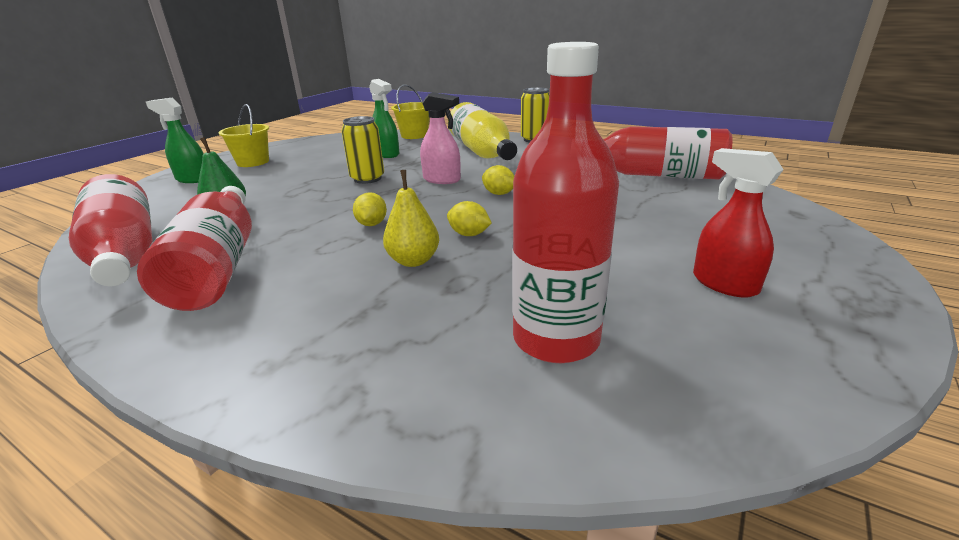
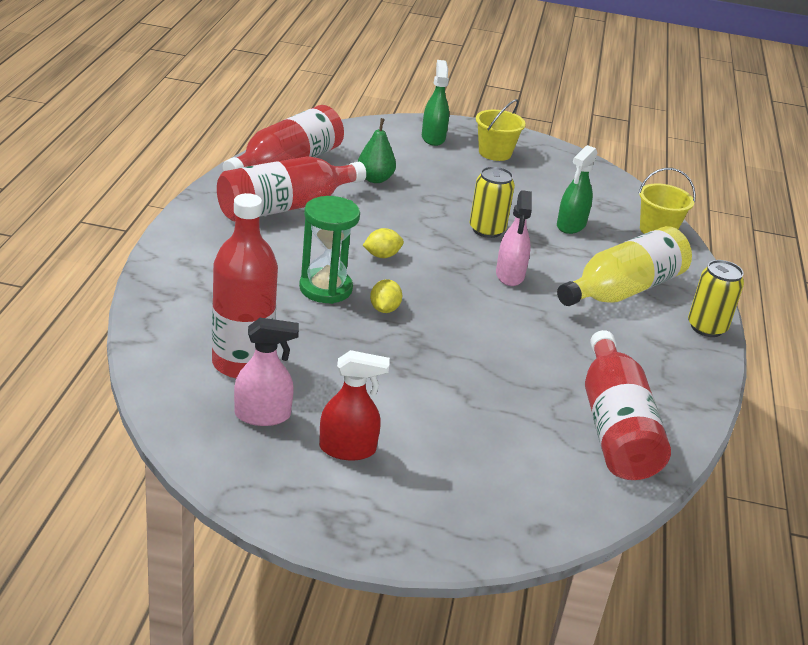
camera: 65 degrees right, 5 degrees up
yellow pear [383,170,439,267] -> green hourglass [299,196,360,304]
yellow lemon [482,165,514,195] -> none
red spray bottle [693,148,784,298] -> red spray bottle turned 60 degrees clockwise [319,350,390,461]
none -> pink spray bottle [234,318,299,426]

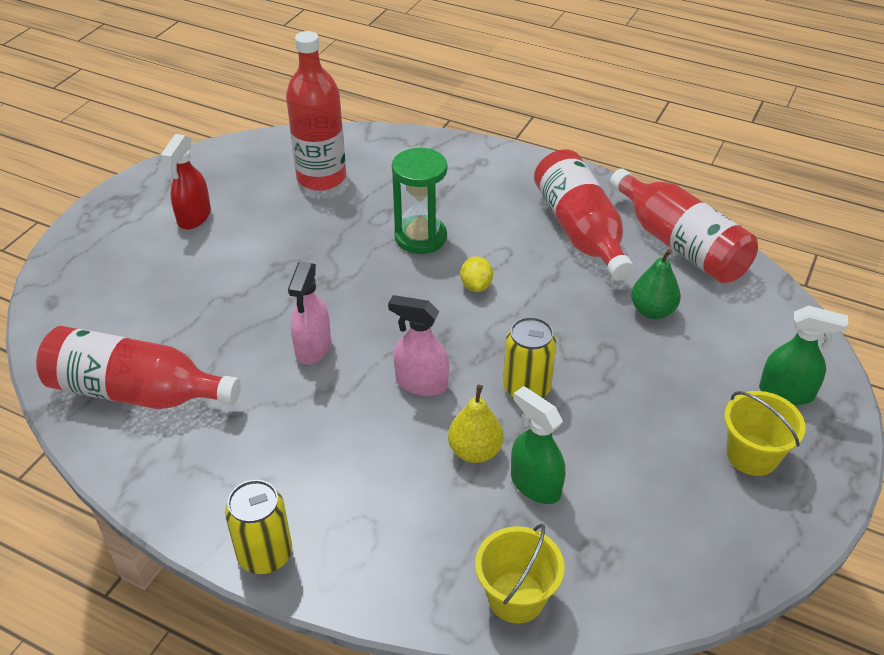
camera: 110 degrees right, 10 degrees up
pink spray bottle [234,318,299,426] -> pink spray bottle moved to [288,262,331,365]
yellow lemon [370,279,402,313] -> none
yellow bottle [557,226,692,306] -> none
none -> yellow pear [448,385,504,463]

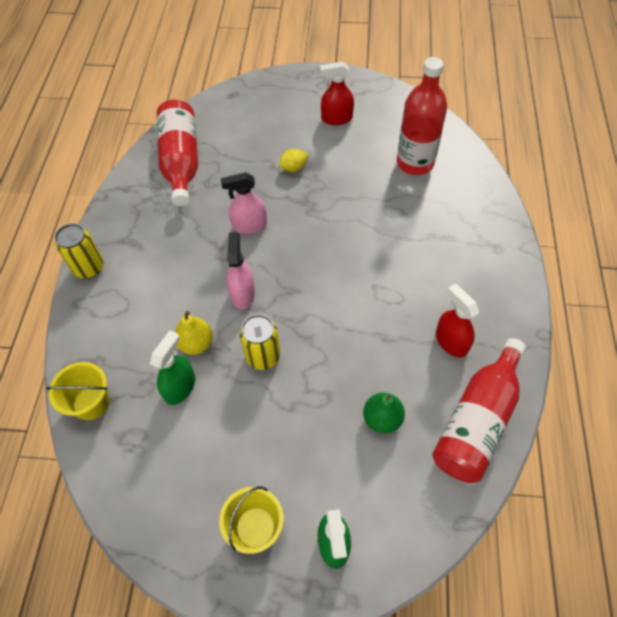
camera: 70 degrees right, 15 degrees up
green hourglass [392,148,447,254] -> none
yellow lemon [460,256,493,292] -> yellow lemon moved to [279,149,308,172]
red bottle [534,149,634,281] -> red spray bottle [436,283,479,358]

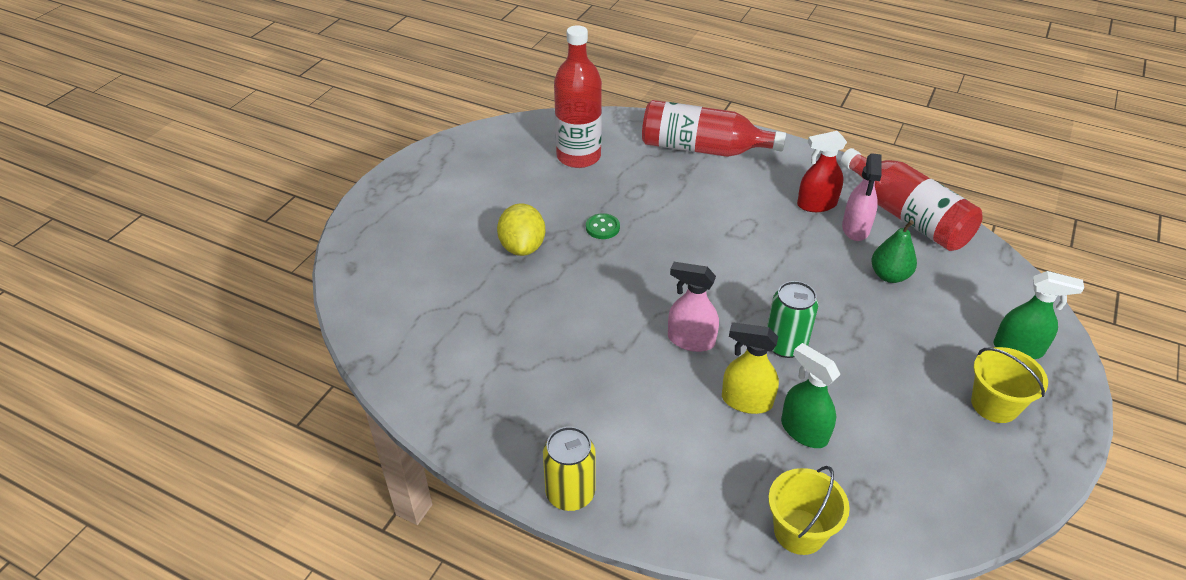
camera: 70 degrees left, 15 degrees down
red bottle [157,100,198,206] -> red bottle moved to [642,100,786,157]
yellow pear [175,311,213,355] -> yellow spray bottle [722,322,779,414]
pink spray bottle [221,172,267,234] -> pink spray bottle moved to [842,153,881,241]
yellow can [240,314,280,370] -> green can [767,281,818,358]
yellow lemon [279,149,308,172] -> yellow lemon [497,203,545,256], size x1.65
red spray bottle [320,61,354,125] -> none
none -> green button [586,213,620,239]

